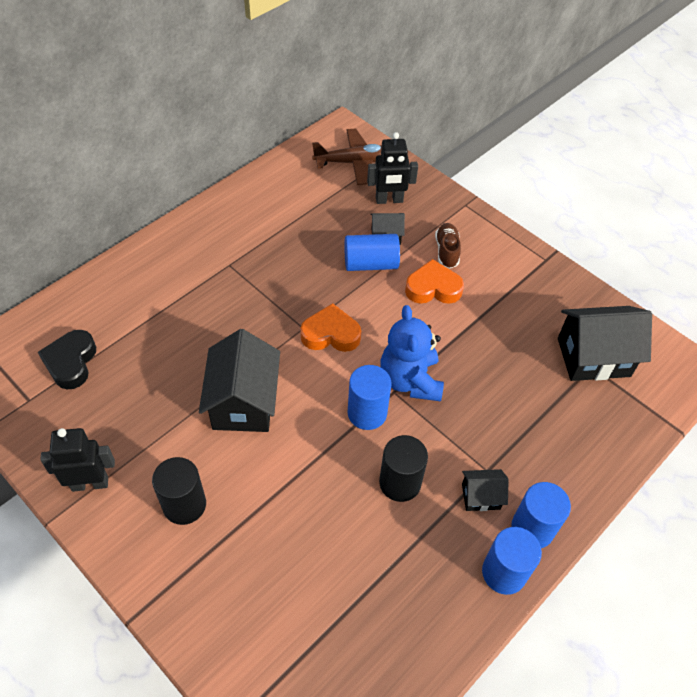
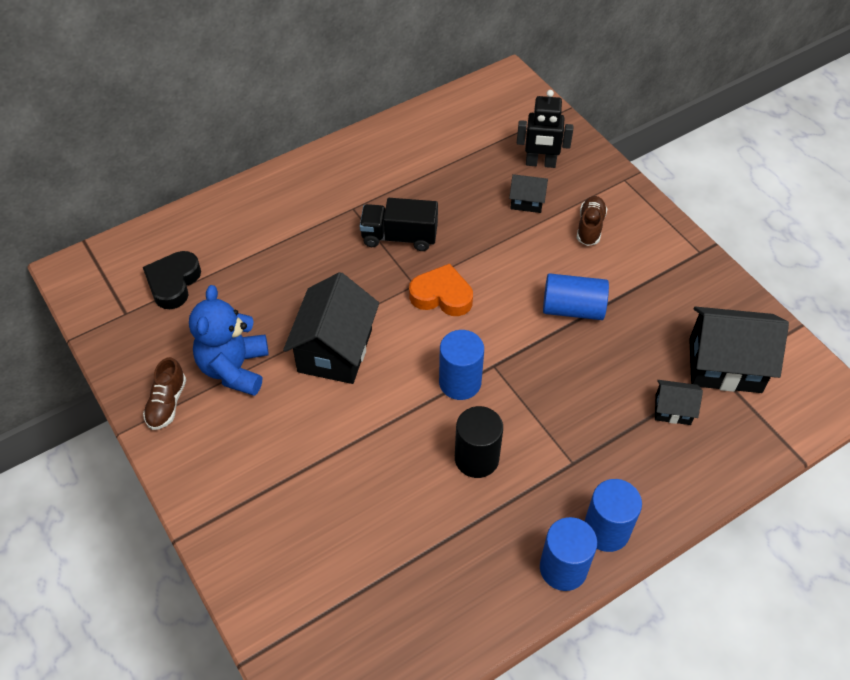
camera: 15 degrees right, 0 degrees up
black robot [40,428,115,492] -> brown shoe [143,357,186,430]
black cylinder [152,457,206,525] -> none
brown plane [312,129,382,185] -> none
blue cylinder [344,234,400,271] -> blue cylinder moved to [543,273,609,320]
blue teddy bear [380,305,444,402] -> blue teddy bear moved to [189,285,269,396]
orange heart [405,259,464,304] -> none
black house [462,469,509,511] -> black house moved to [655,380,703,425]
none -> black truck [360,198,438,251]

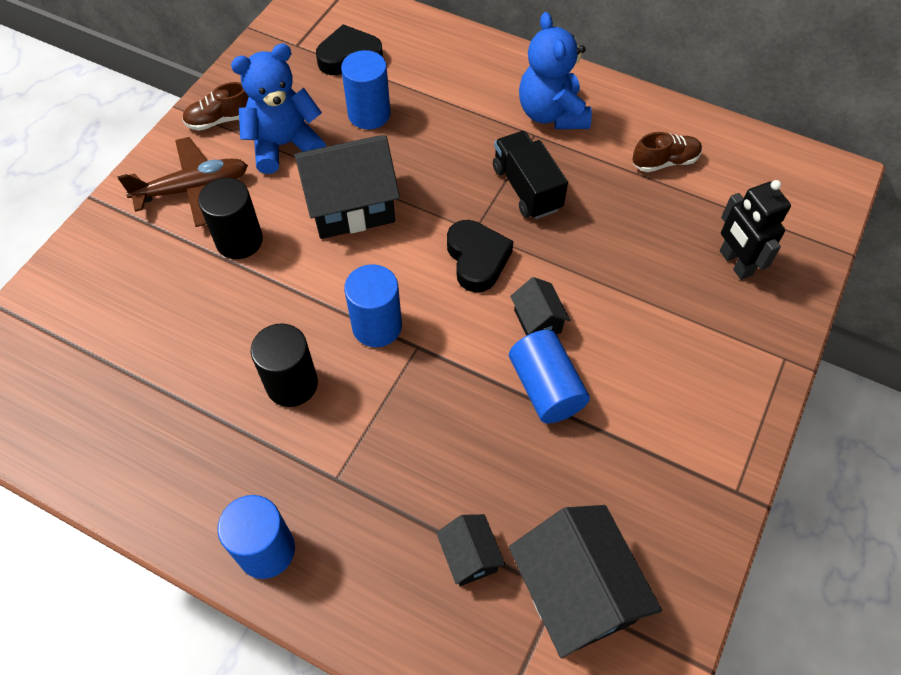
camera: 60 degrees right, 5 degrees up
orange heart [409,263,473,316] -> black heart [447,220,514,292]
black house [509,174,548,213] -> black house moved to [510,277,570,336]
blue cylinder [540,517,597,591] -> blue cylinder moved to [341,50,391,129]
brown shoe [577,196,607,246] -> brown shoe moved to [632,132,702,172]
none -> brown plane [118,137,248,227]
none -> black cylinder [198,178,263,259]
none -> blue teddy bear [519,12,592,129]

